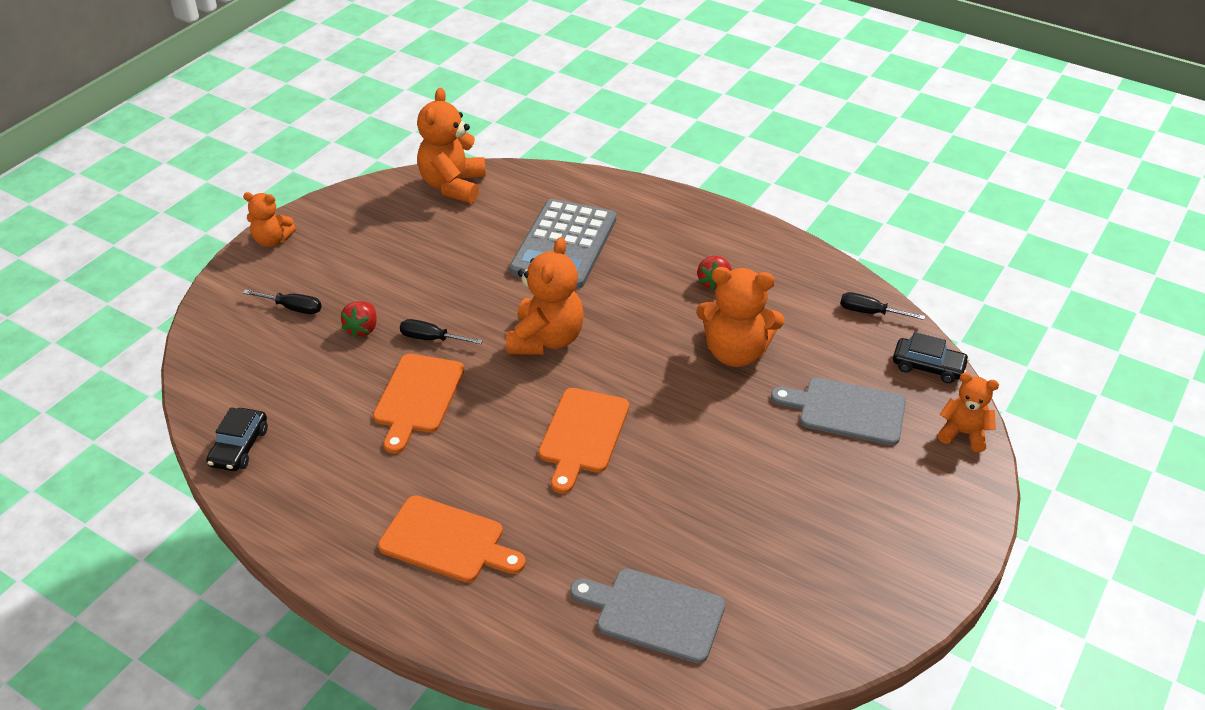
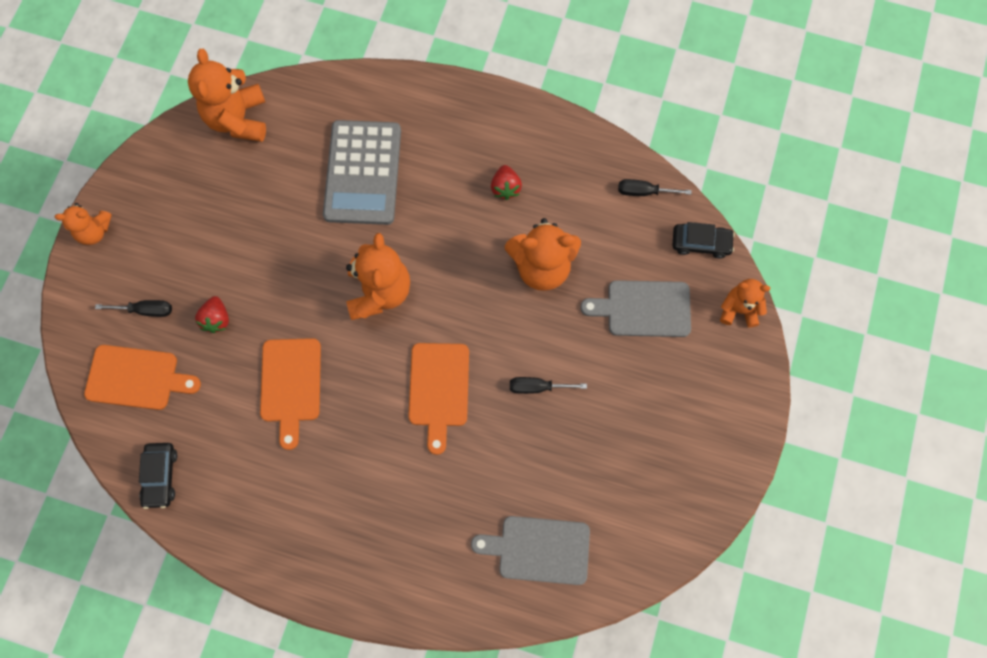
camera: 15 degrees left, 30 degrees up
orange cutting board [378,495,526,583] -> orange cutting board moved to [84,345,201,410]
black screwdriver [400,319,483,344] -> black screwdriver moved to [510,377,587,394]

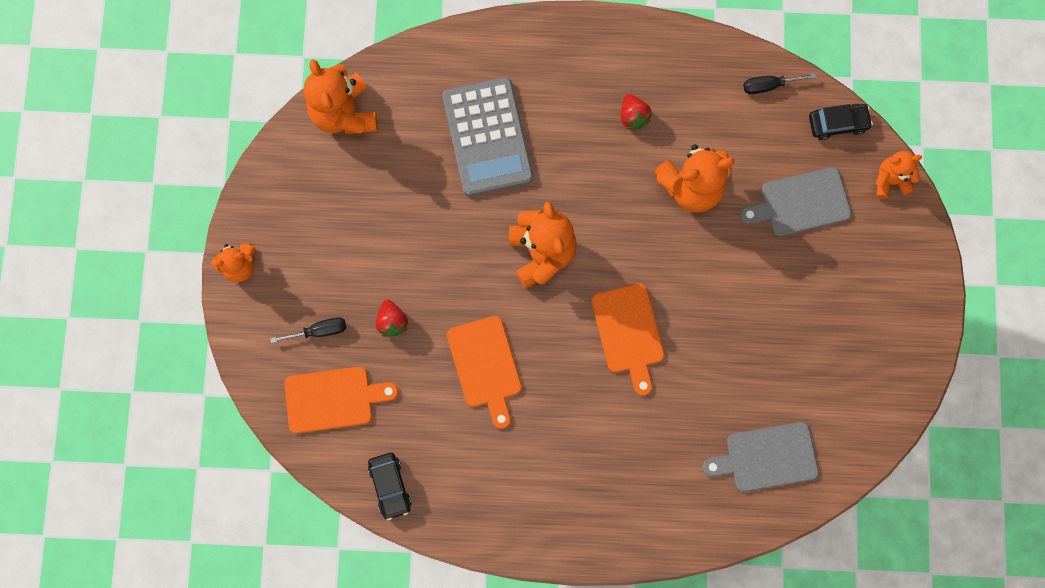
camera: 15 degrees left, 5 degrees up
black screwdriver [510,377,587,394] -> none

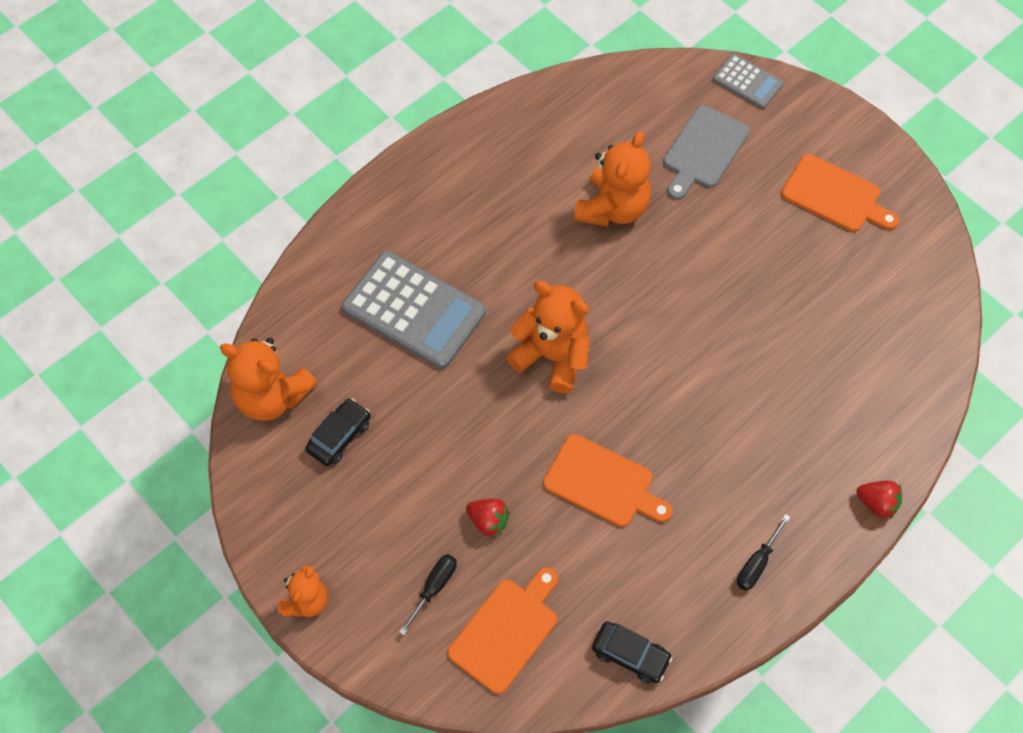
camera: 45 degrees left, 15 degrees down
orange cutting board [591,283,664,396] -> orange cutting board moved to [781,154,899,232]
red strawberry [621,94,652,129] -> red strawberry moved to [856,480,902,519]
grey cutting board [702,422,819,492] -> none
black screwdriver [743,73,817,94] -> black screwdriver moved to [737,514,790,590]
black car [809,104,873,140] -> black car moved to [305,398,371,466]
orange teddy bear [876,151,922,198] -> grey calculator [713,54,784,109]

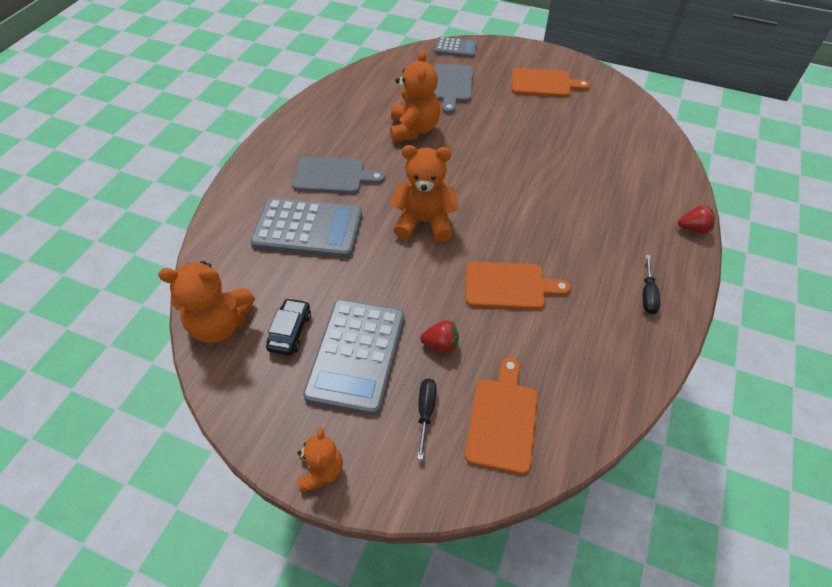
camera: 25 degrees left, 10 degrees down
black car [592,621,673,684] -> none
none -> grey cutting board [292,157,385,194]
none -> grey calculator [303,300,404,415]

